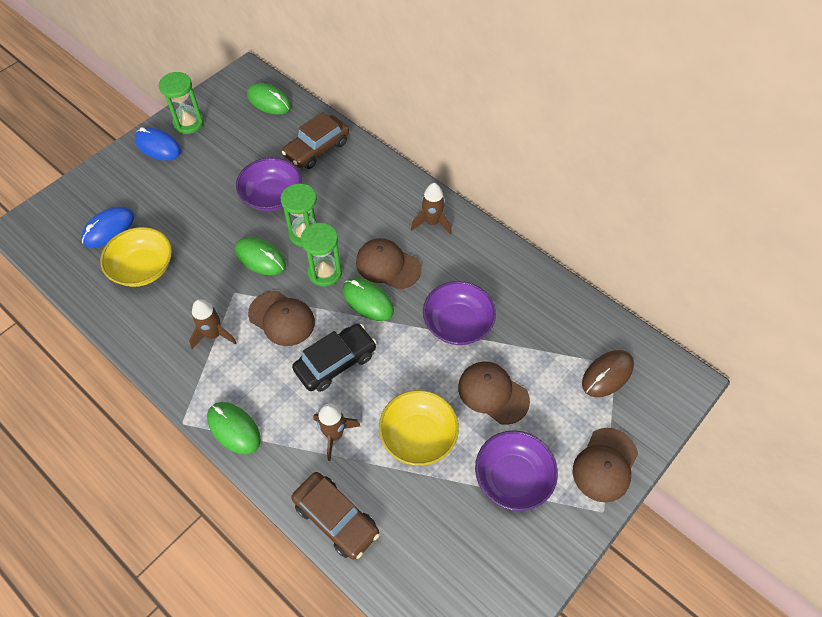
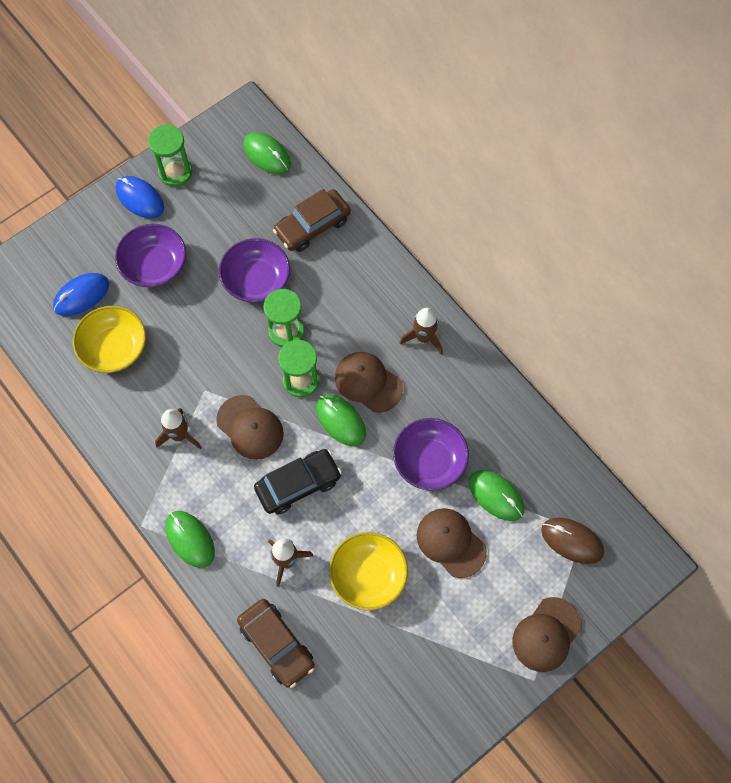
camera: 10 degrees right, 10 degrees up
green mouse [235,237,286,275] -> green mouse moved to [468,470,524,521]
purple bowl [475,430,558,511] -> purple bowl moved to [115,224,186,288]
brown mouse [582,350,634,397] -> brown mouse turned 60 degrees clockwise [541,518,604,564]

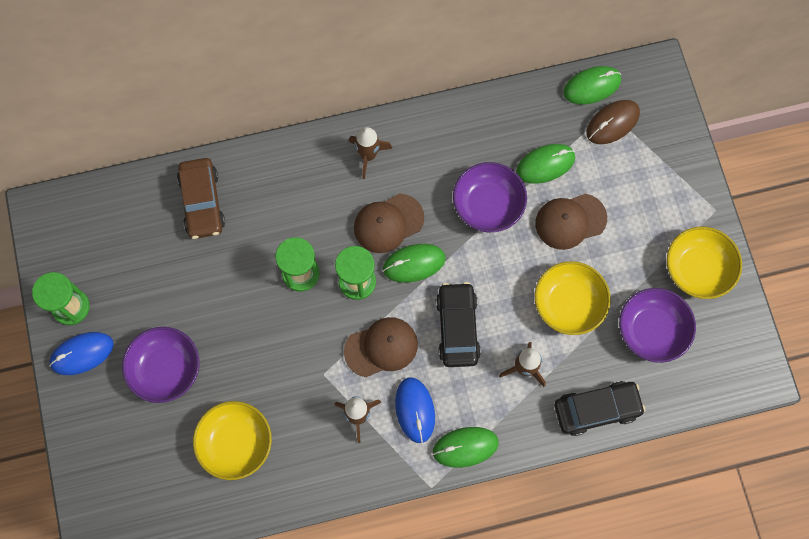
camera: 65 degrees left, 5 degrees up
blue mouse [53,273,109,316] -> blue mouse moved to [395,378,435,443]
purple bowl [219,238,290,302] -> purple bowl moved to [619,288,696,363]
brown car [237,599,315,688] -> black car [554,381,646,436]
green mouse [243,132,291,175] -> green mouse moved to [563,66,621,104]
brown cap [513,597,582,672] -> none
none -> yellow bowl [667,227,742,299]

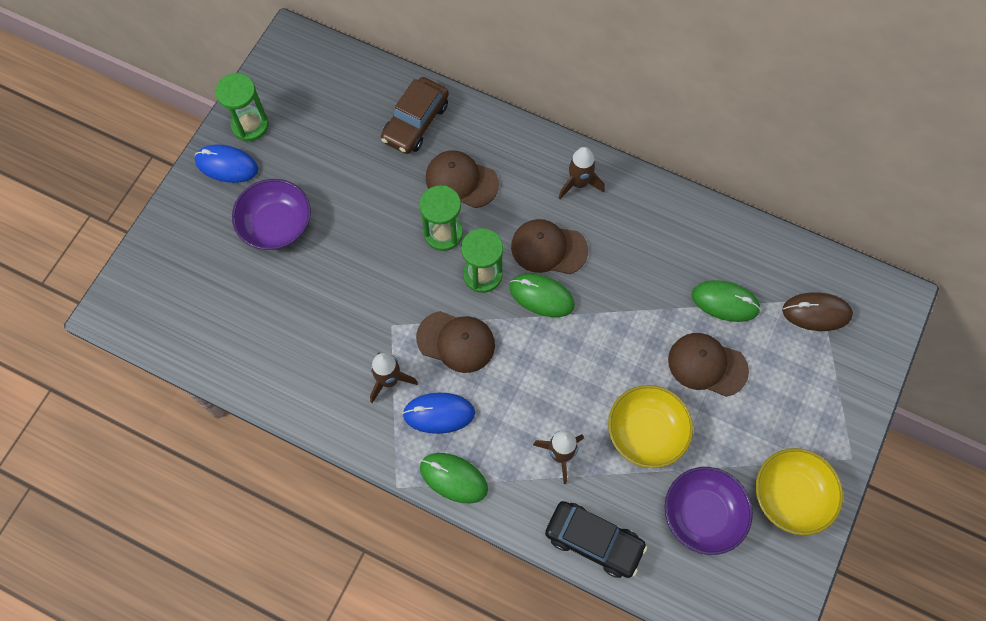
camera: 40 degrees right, 5 degrees down
yellow bowl [193,401,272,480] -> none
blue mouse [395,378,435,443] -> blue mouse turned 60 degrees clockwise [402,393,475,434]
black car [436,282,481,367] -> none
purple bowl [453,162,527,232] -> none
green mouse [563,66,621,104] -> none
none -> brown cap [426,150,499,208]

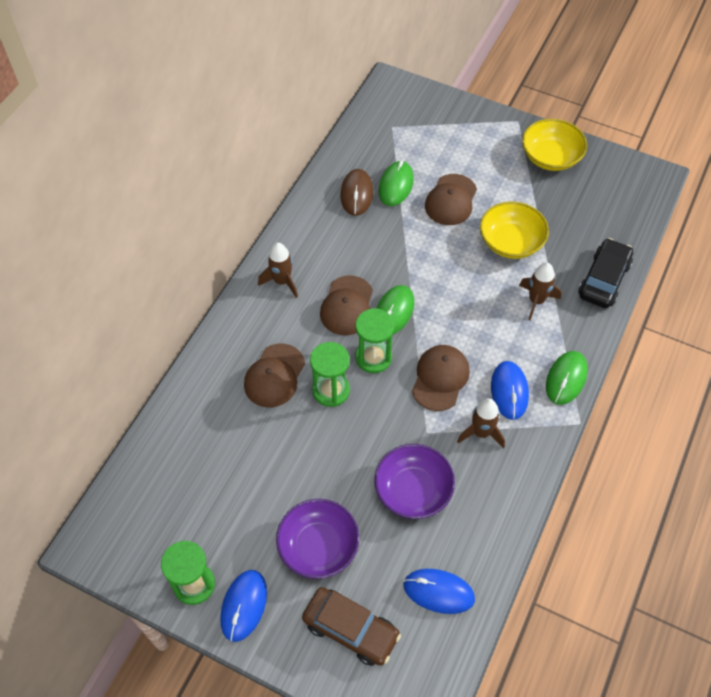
camera: 90 degrees left, 10 degrees down
brown car [381,77,449,154] -> brown car moved to [302,587,401,666]
purple bowl [665,467,753,555] -> purple bowl moved to [374,444,455,519]
brown mouse [782,292,853,331] -> brown mouse moved to [341,169,373,216]
none -> blue mouse [404,569,475,614]

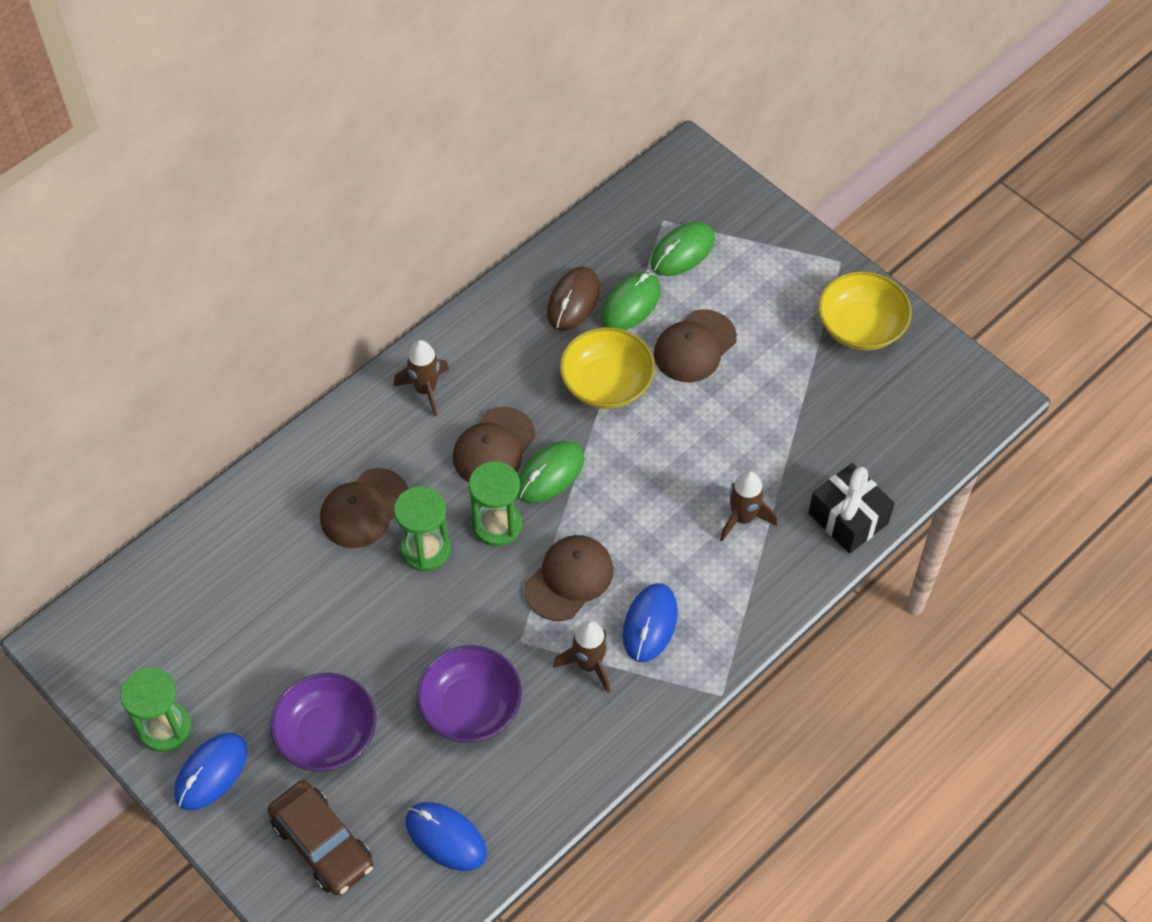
camera: 20 degrees right, 0 degrees up
yellow bowl [480,201,549,259] -> yellow bowl moved to [560,327,655,409]
green mouse [546,351,588,405] -> green mouse moved to [650,222,715,276]
black car [578,238,633,308] -> black gift [808,463,895,554]

